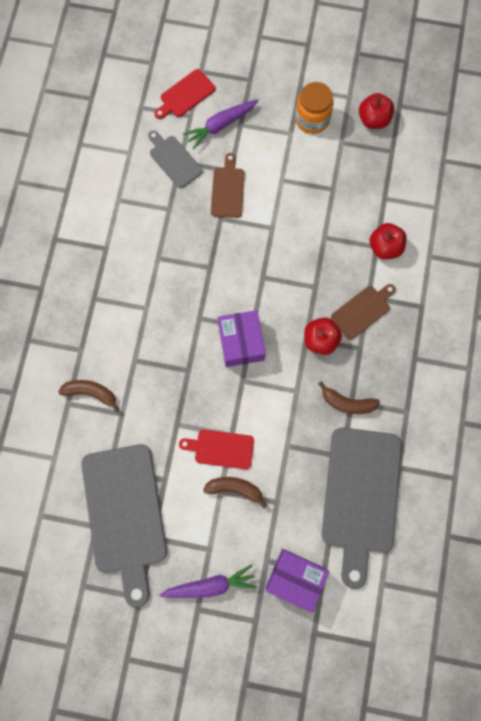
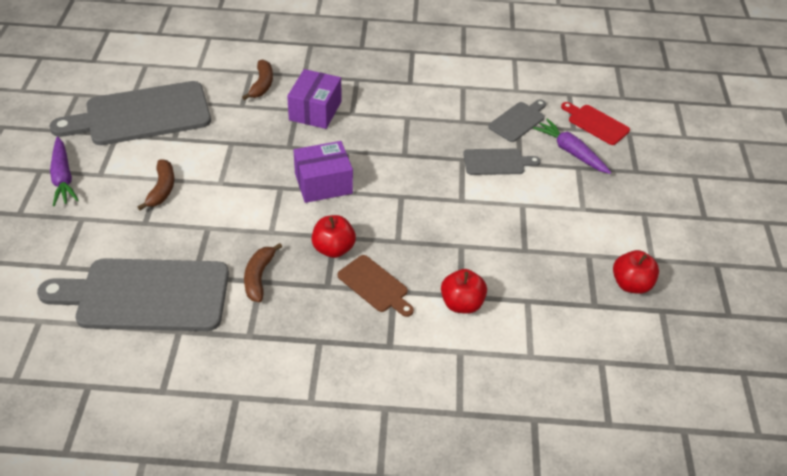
camera: 80 degrees right, 30 degrees down
red cutting board [179,430,254,469] -> none
brown cutting board [211,153,245,218] -> grey cutting board [463,149,541,175]
purple box [266,549,329,613] -> purple box moved to [287,69,341,129]
orange jar [295,82,334,134] -> none

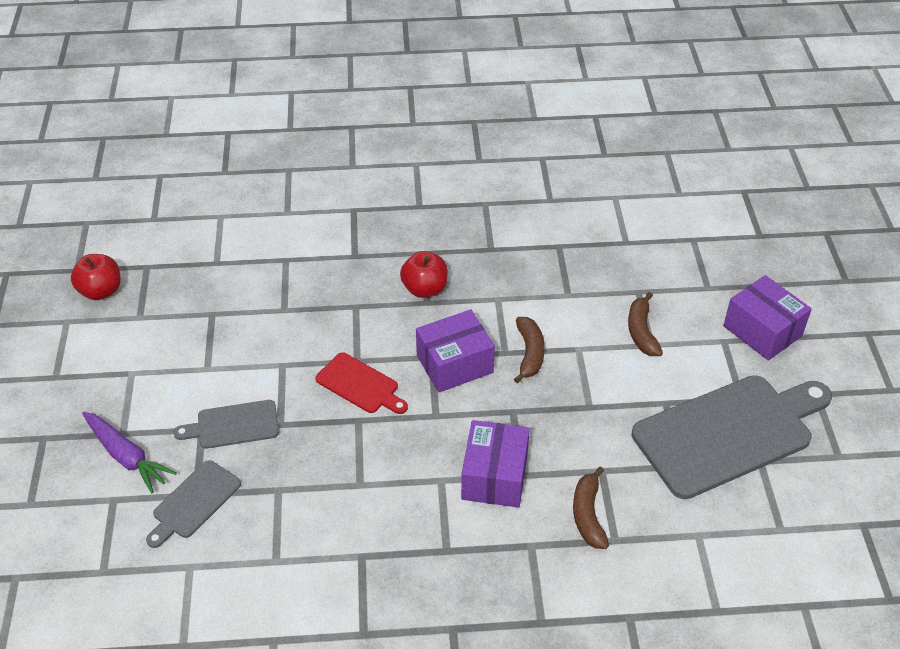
camera: 175 degrees right, 0 degrees up
grey cutting board [37,258,229,331] -> none
purple carrot [50,137,79,206] -> purple box [723,275,812,361]
brown banana [244,243,282,302] -> brown banana moved to [514,317,545,383]
brown cutting board [338,255,414,317] -> none
red apple [441,269,487,314] -> none
red cutting board [561,102,630,145] -> red cutting board moved to [316,352,408,414]

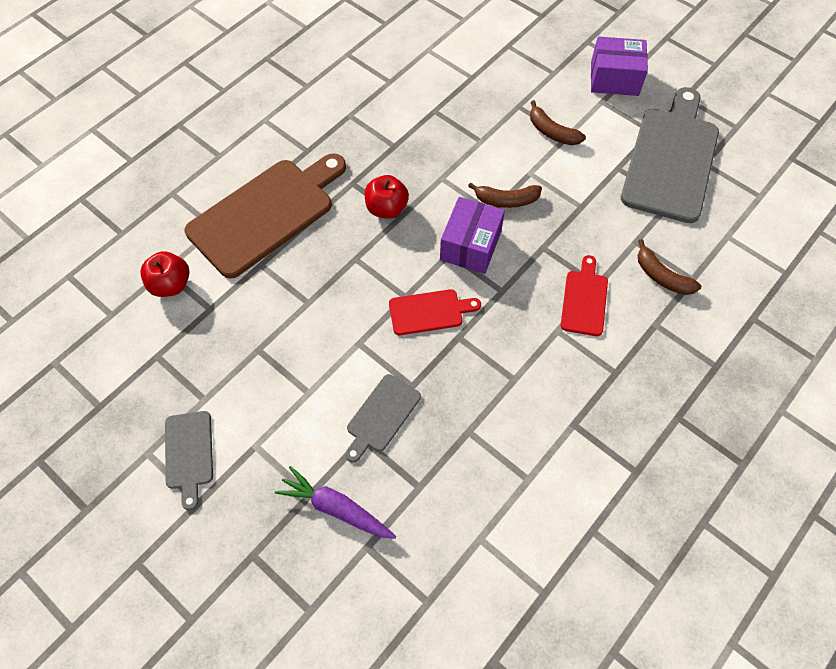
camera: 45 degrees left, 15 degrees up
red apple [71,254,121,300] -> red apple moved to [140,251,189,297]
purple carrot [82,412,177,493] -> purple carrot turned 150 degrees counterclockwise [275,466,396,539]
grey cutting board [146,460,241,548] -> grey cutting board moved to [165,411,213,511]
purple box [461,420,530,508] -> red cutting board [561,255,608,336]
brown banana [514,317,545,383] -> brown banana turned 135 degrees clockwise [468,182,542,208]
none -> brown cutting board [185,153,346,279]

